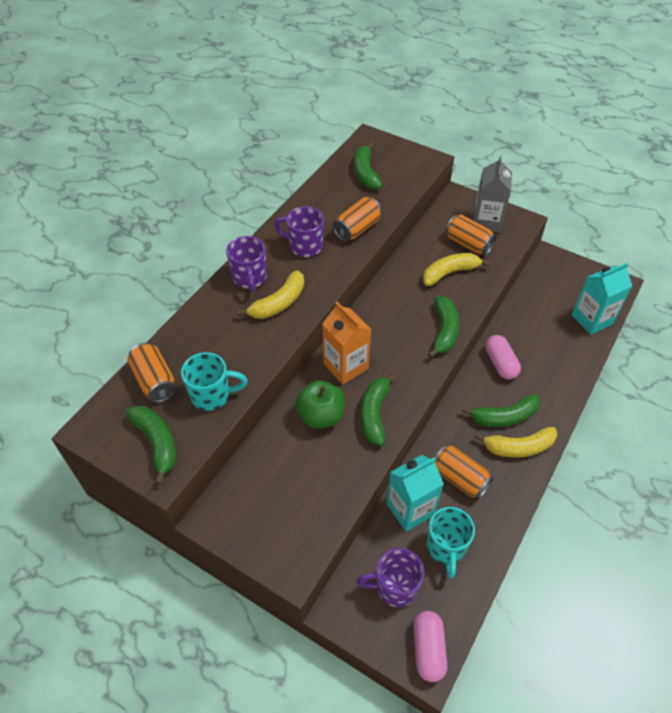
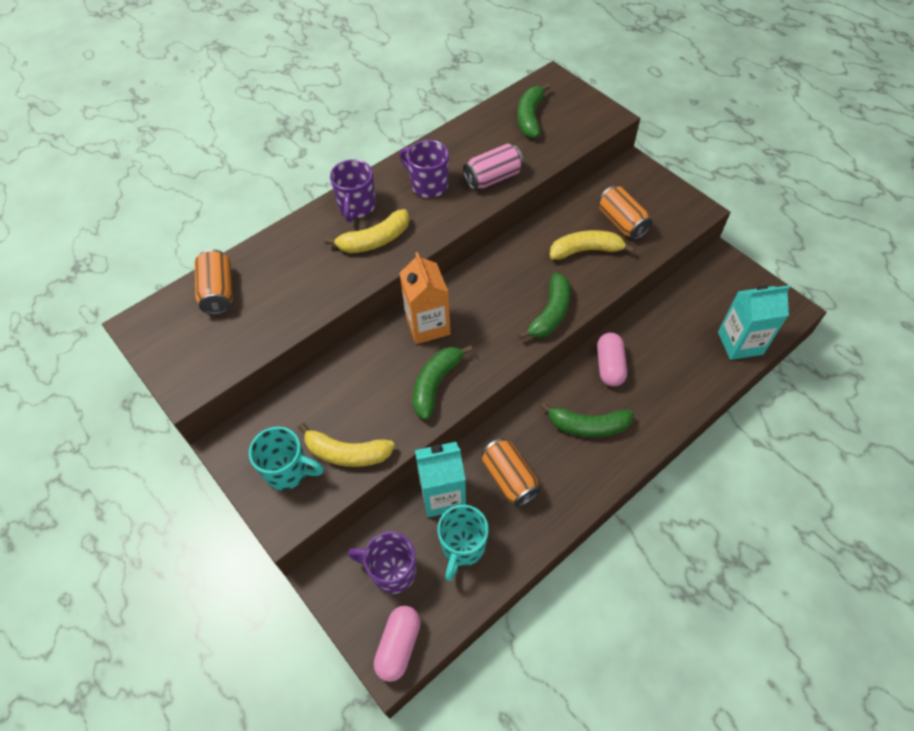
camera: 20 degrees right, 5 degrees up
green banana [125,406,176,485] -> none
turquoise mug [181,352,248,411] -> turquoise mug moved to [249,427,324,490]
green apple [295,380,345,429] -> none
orange can [333,197,382,242] -> pink can [463,144,524,190]
grey carton [473,156,512,233] -> none
yellow banana [475,427,558,458] -> yellow banana moved to [298,423,395,467]

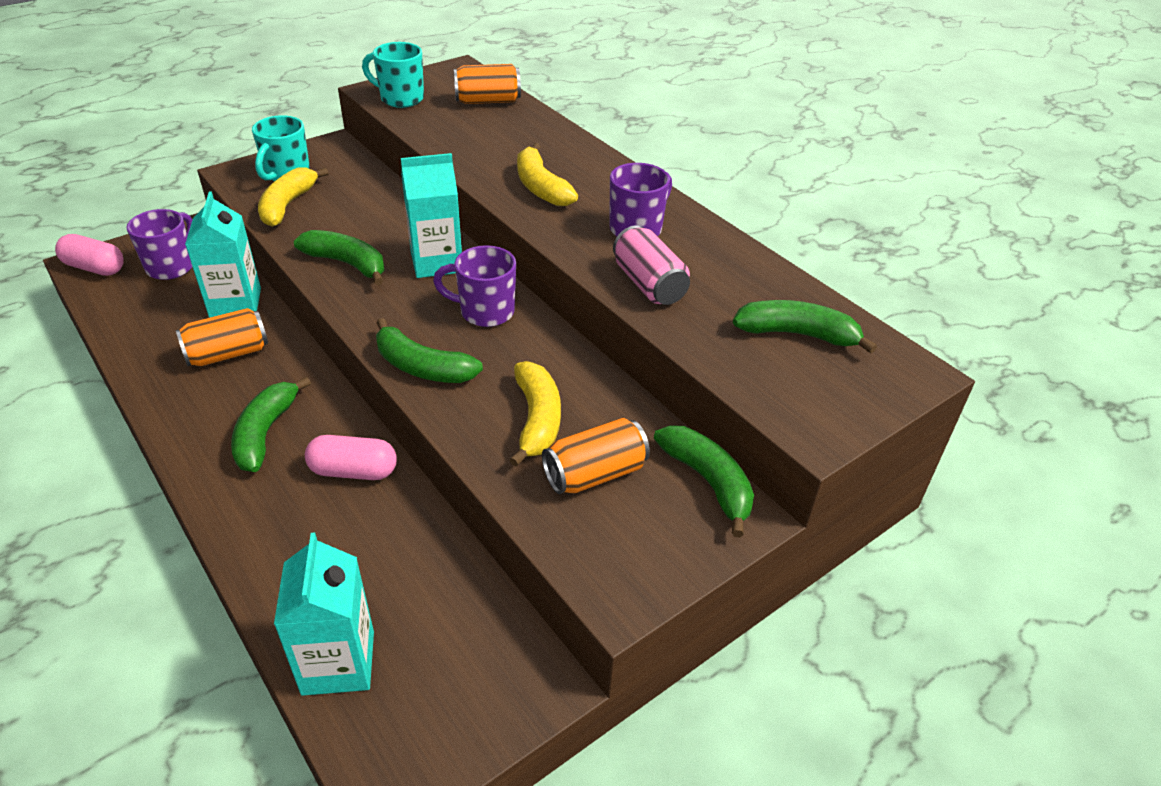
camera: 90 degrees right, 15 degrees down
purple mug [330,159,376,222] -> purple mug moved to [433,245,516,327]
orange carton [400,252,450,344] -> turquoise carton [401,153,462,278]
turquoise mug [437,505,489,581] -> turquoise mug moved to [362,42,424,108]
none -> green banana [654,425,754,537]

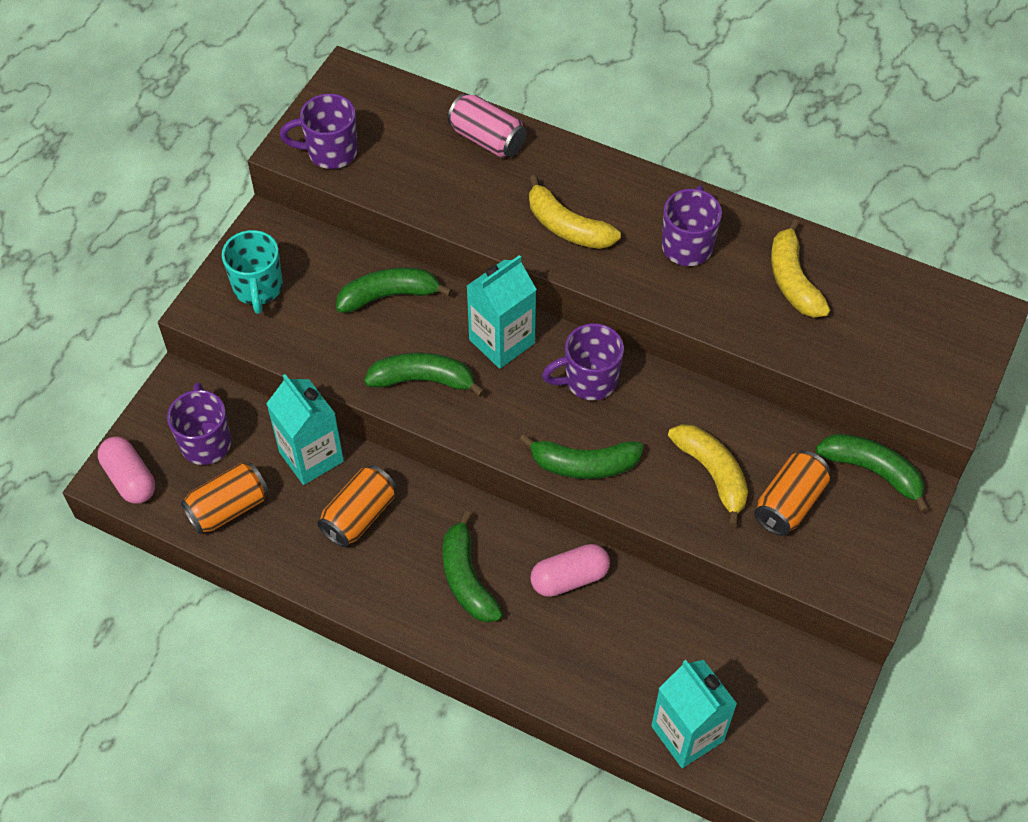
camera: 25 degrees left, 15 degrees up
pink capsule [55,234,124,276] -> pink capsule turned 60 degrees clockwise [98,437,155,504]
yellow banana [258,167,328,227] -> yellow banana moved to [771,219,830,318]
turquoise mug [362,42,424,108] -> purple mug [280,94,358,169]
orange can [454,64,521,104] -> orange can moved to [181,463,269,534]
pink can [613,225,690,305] -> pink can moved to [447,93,527,158]
green banana [733,300,877,353] -> green banana moved to [336,267,452,313]

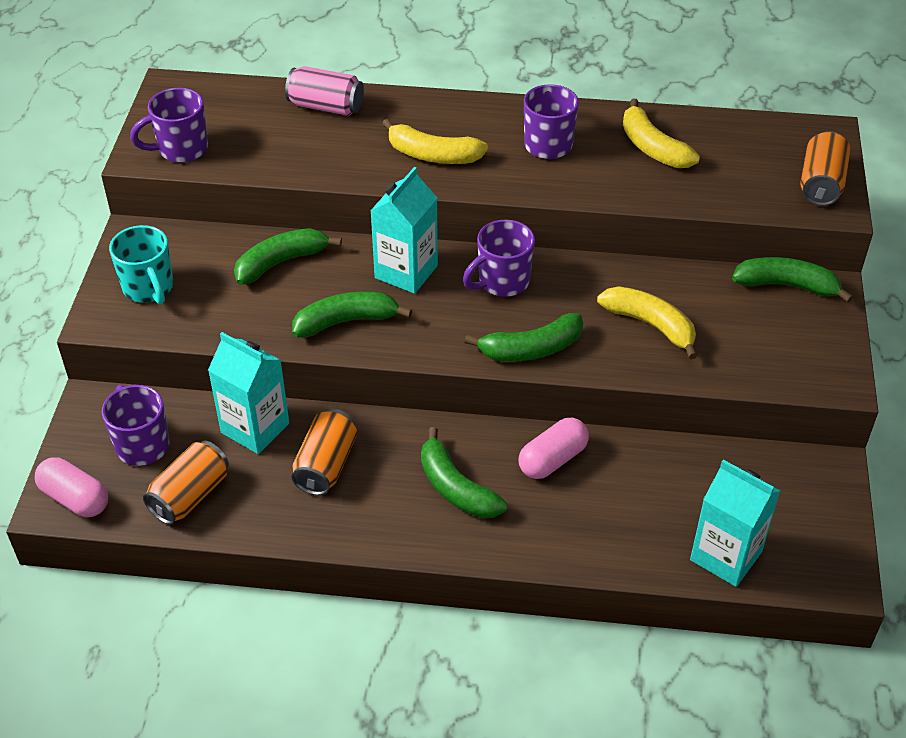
camera: 20 degrees left, 10 degrees down
orange can [754,451,830,536] -> orange can moved to [800,131,850,206]

